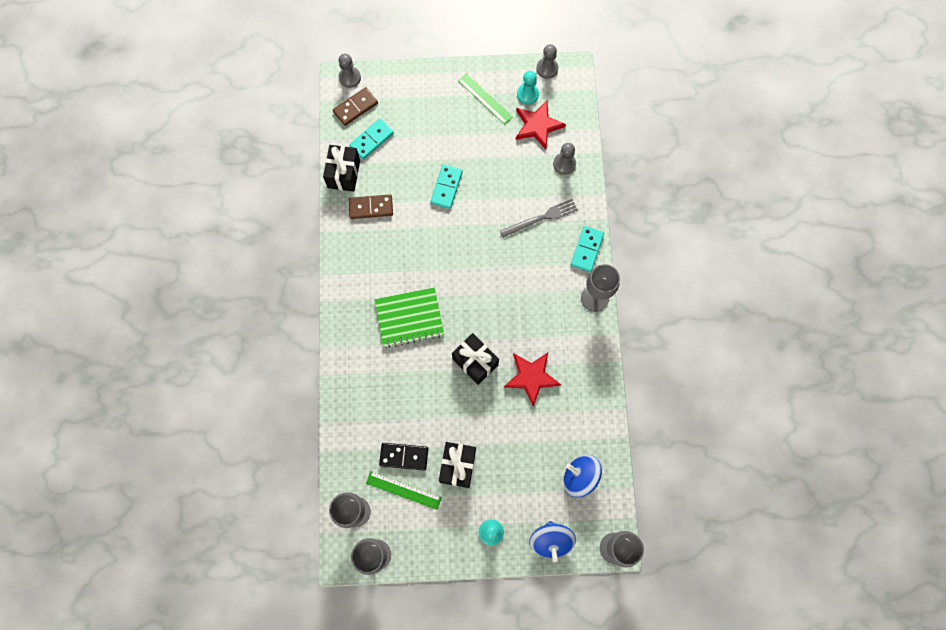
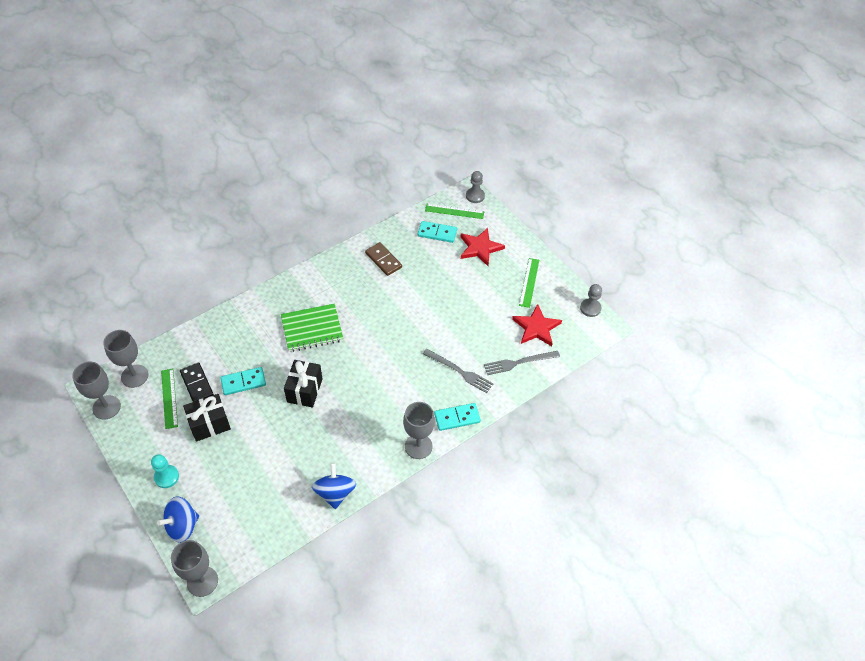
camera: 55 degrees right, 20 degrees down
black gift [323,145,360,192] -> none
brown domino [333,87,378,126] -> green ruler [425,204,484,219]
green notebook [375,287,444,348] -> green notebook turned 60 degrees counterclockwise [281,304,343,352]
turquoise domino [430,164,463,209] -> turquoise domino moved to [220,367,266,395]
red star [504,353,561,407] -> red star moved to [461,228,505,266]
turquoise pawn [517,71,539,104] -> none
grey pawn [553,143,576,175] -> grey fork [484,351,560,375]
blue spinning top [563,455,602,497] -> blue spinning top moved to [312,463,356,509]

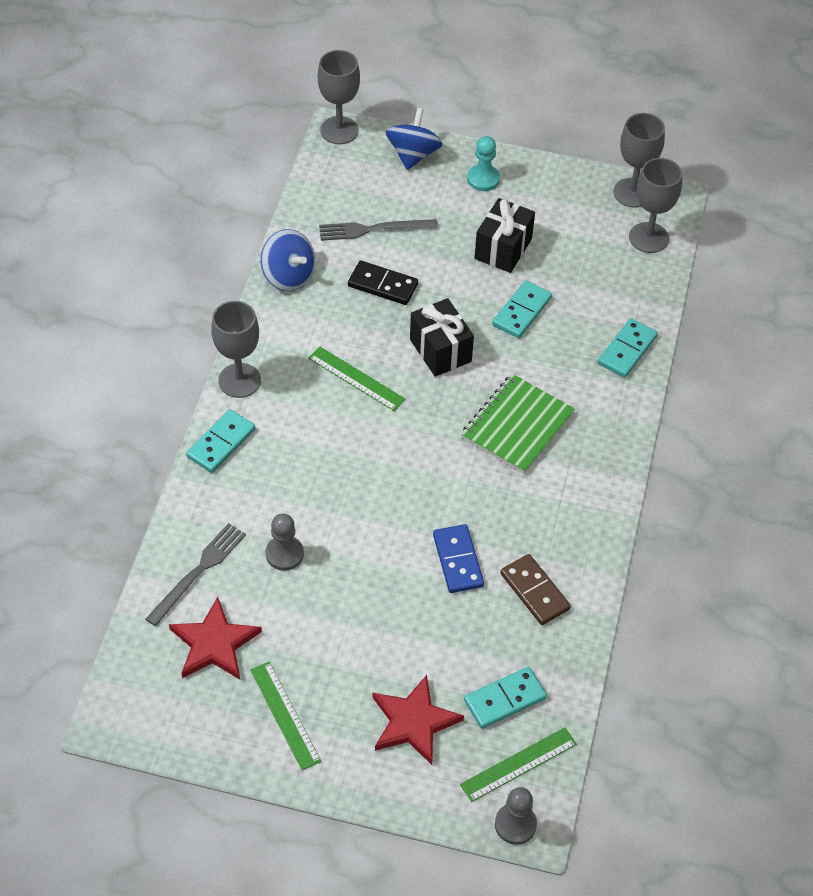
camera: 140 degrees right, 0 degrees up
green ruler [161,368,178,429] -> green ruler moved to [308,346,405,411]
black domino [180,362,214,402] -> black domino moved to [348,260,418,305]
brown domino [365,242,402,276] -> brown domino turned 45 degrees clockwise [500,554,571,625]
grey fork [423,349,494,393] -> grey fork moved to [319,219,438,241]
grey pawn [580,284,602,317] -> grey pawn moved to [265,514,304,571]
none -> blue domino [433,524,484,593]
none -> turquoise domino [598,318,658,378]

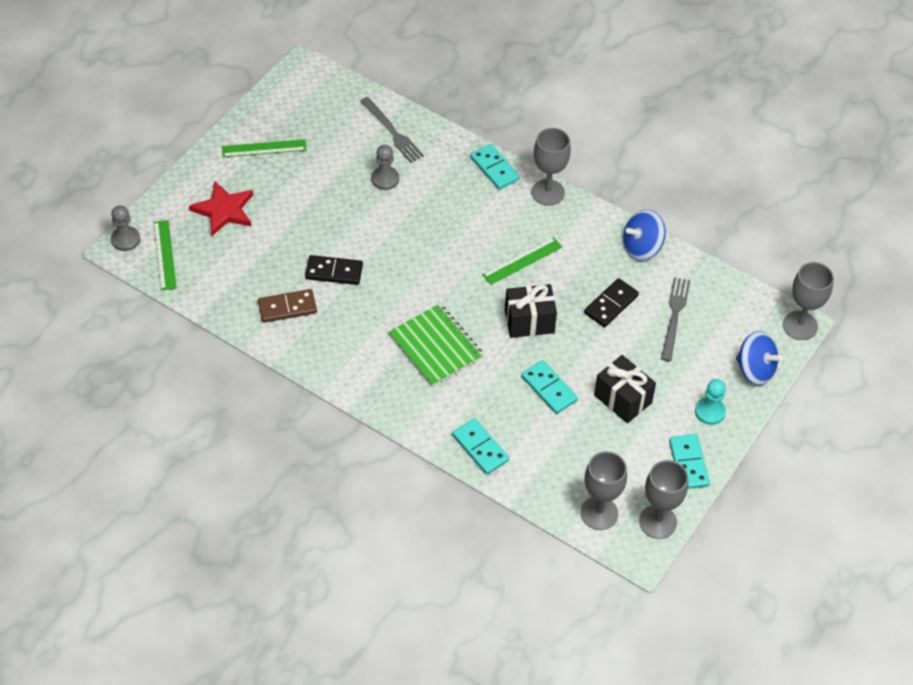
camera: 110 degrees right, 0 degrees up
red star [169,597,262,679] -> none
blue domino [433,524,484,593] -> black domino [305,255,363,285]
turquoise domino [464,667,547,729] -> turquoise domino moved to [669,434,710,489]

